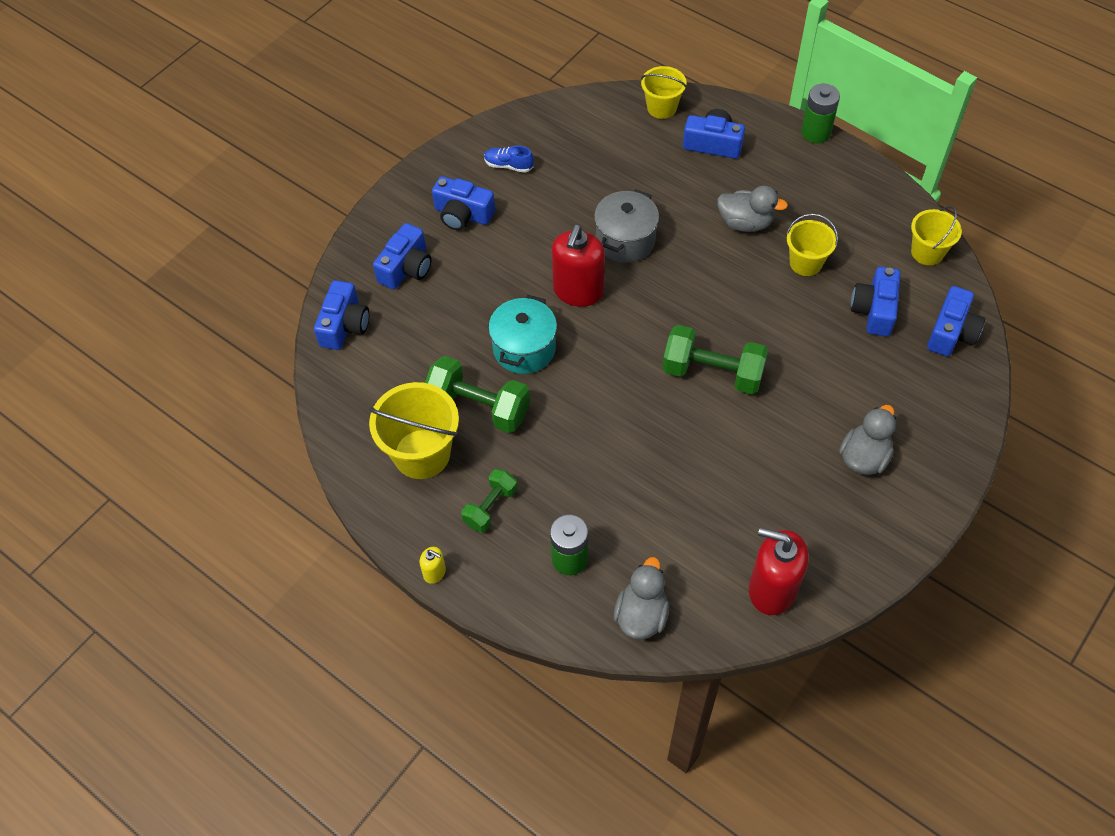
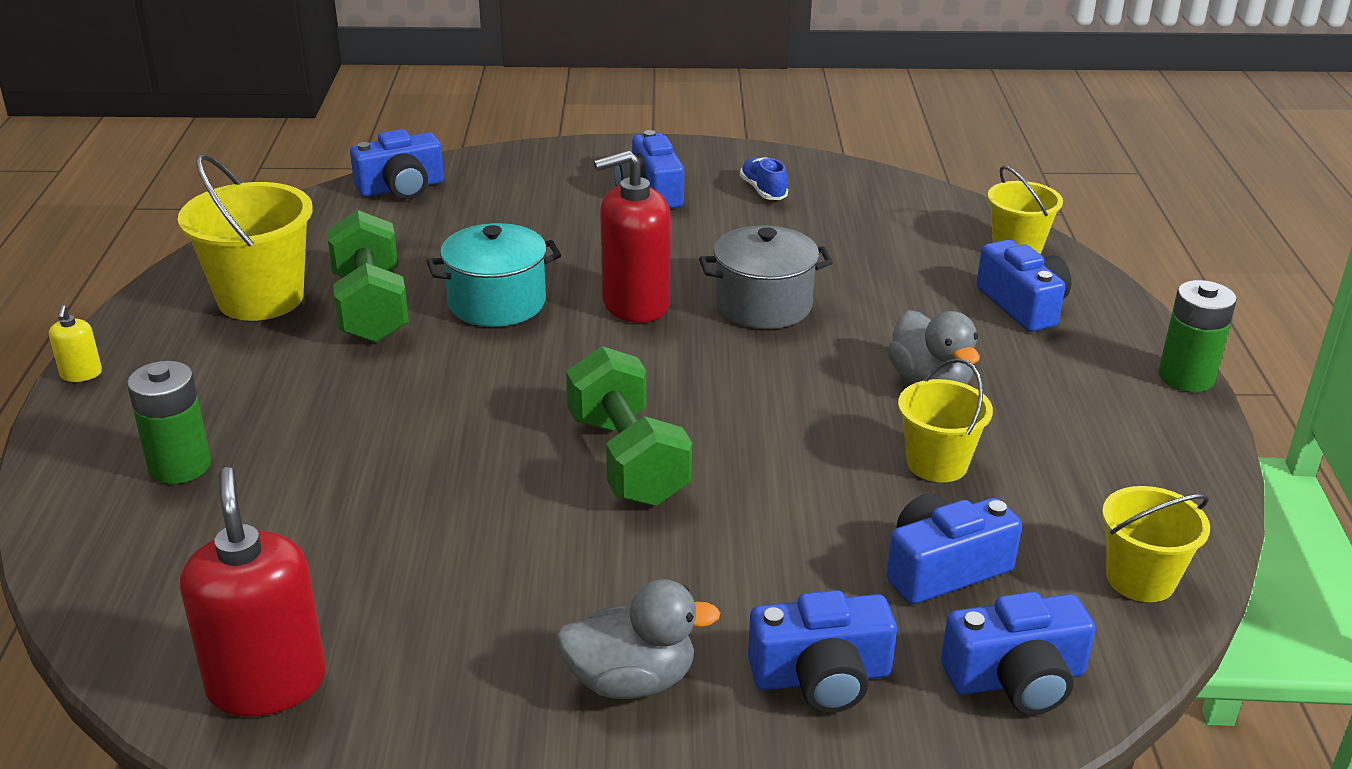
camera: 50 degrees right, 25 degrees down
blue camera [373,223,432,289] -> blue camera moved to [748,590,897,713]
green dumbbell [461,469,517,533] -> none
grey duck [614,557,669,640] -> none

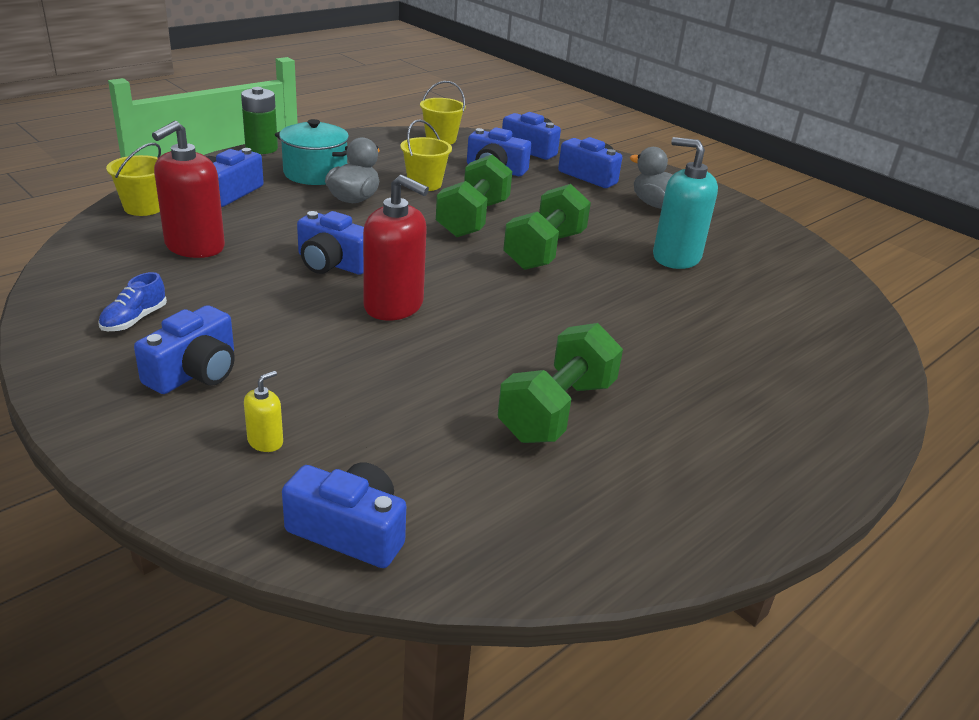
camera: 135 degrees left, 0 degrees up
yellow soap dispenser [49,305,102,382] -> yellow soap dispenser moved to [244,371,283,452]
green battery [127,361,211,484] -> none
yellow bucket [178,154,313,321] -> none
red soap dispenser [180,467,326,716] -> red soap dispenser moved to [152,121,225,258]
turquoise pot [426,223,561,327] -> turquoise pot moved to [275,119,349,185]
grey pot [699,225,833,329] -> blue camera [297,211,364,275]
none -> green dumbbell [436,154,512,237]
none -> turquoise soap dispenser [653,137,718,269]

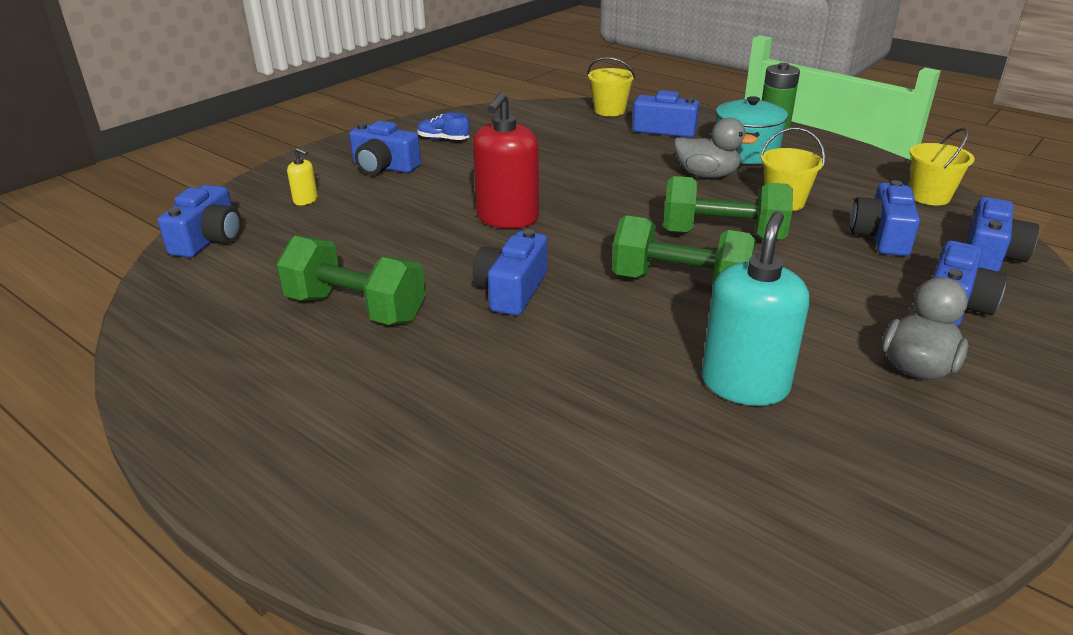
camera: 85 degrees right, 0 degrees up
red soap dispenser [152,121,225,258] -> none
blue camera [297,211,364,275] -> blue camera moved to [473,229,547,315]

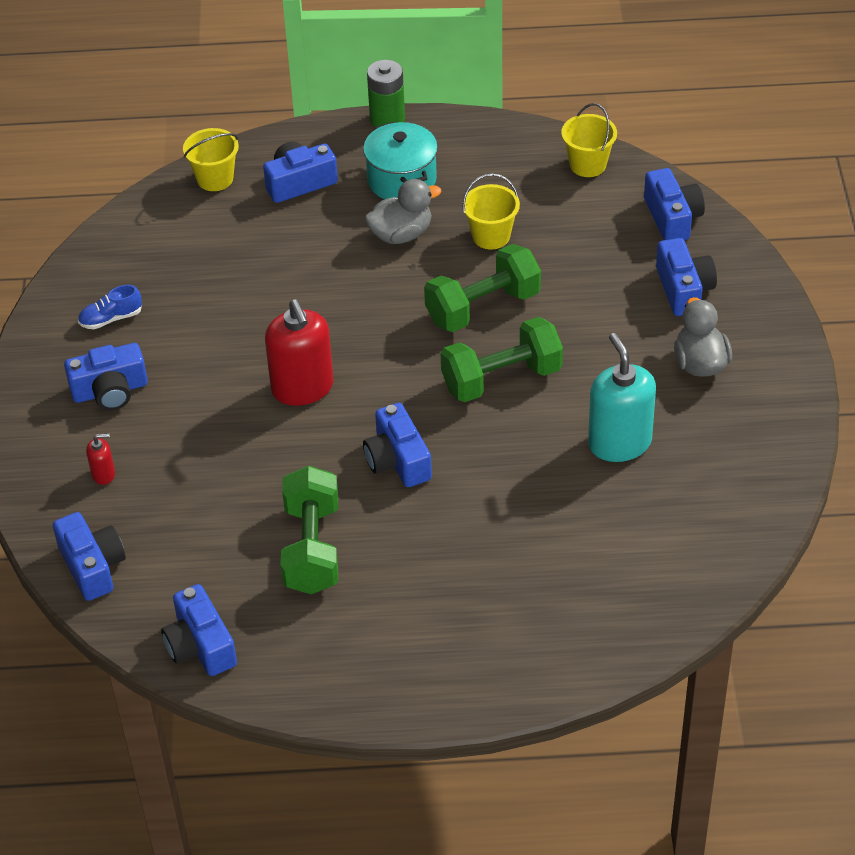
camera: 40 degrees left, 15 degrees up
green dumbbell [276,236,426,325] -> green dumbbell turned 75 degrees counterclockwise [281,466,338,594]
yellow soap dispenser [287,148,318,205] -> red soap dispenser [86,433,115,485]
blue camera [850,180,920,256] -> blue camera moved to [161,584,237,676]

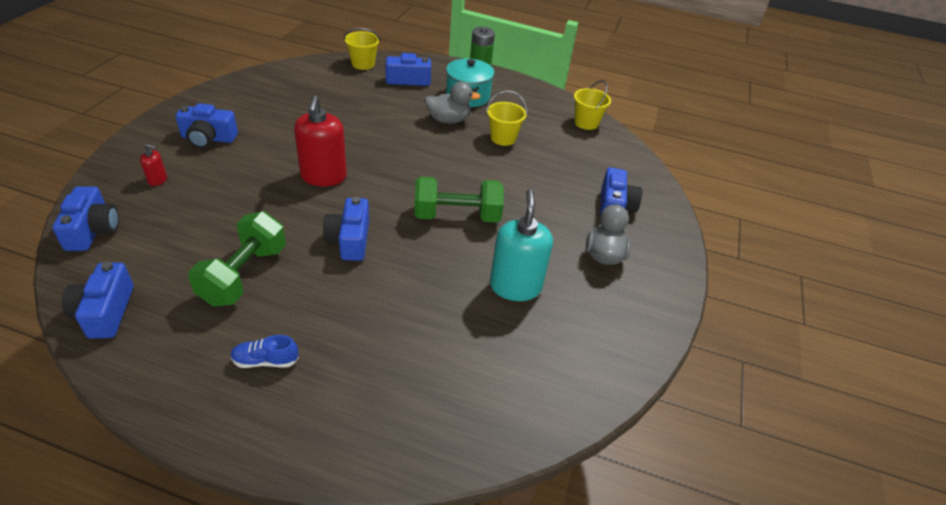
camera: 15 degrees right, 5 degrees down
blue shoe [78,285,142,329] -> blue shoe moved to [230,335,299,368]
green dumbbell [424,244,541,332] -> none
blue camera [644,168,705,240] -> none

